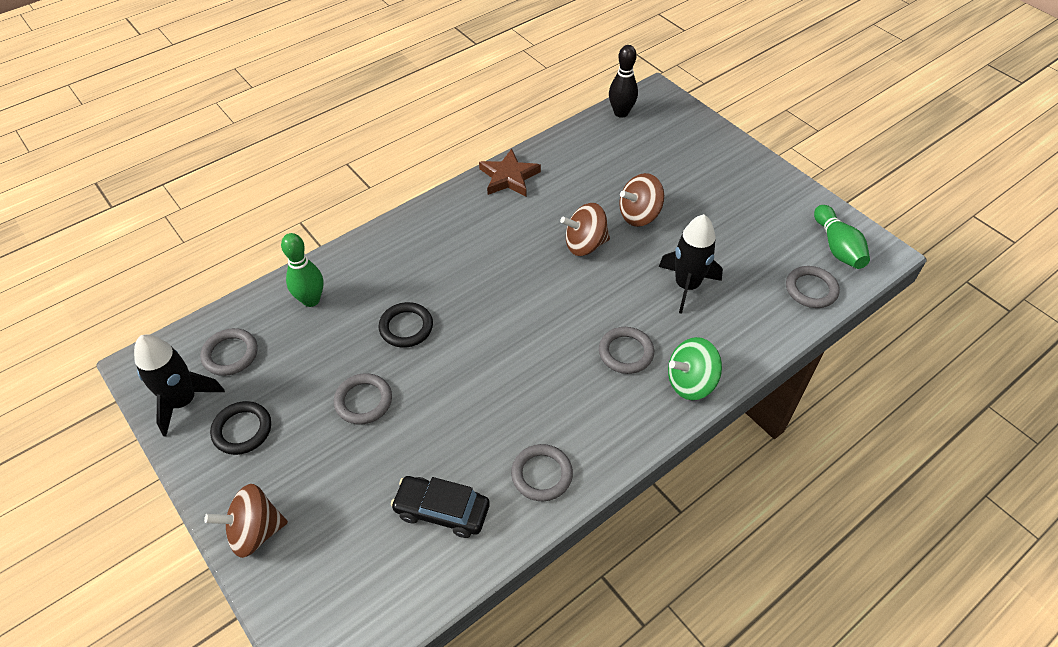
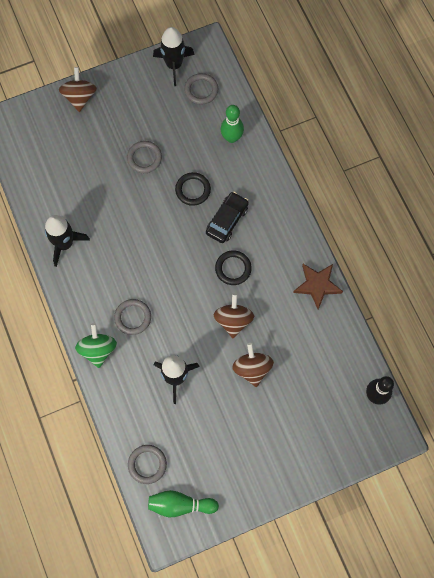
camera: 105 degrees right, 20 degrees up
black ring [210,401,271,455] -> black ring moved to [215,250,252,285]
black car [391,476,490,538] -> black car moved to [206,192,249,243]
grey ring [511,444,573,501] -> black rocket [45,215,90,267]

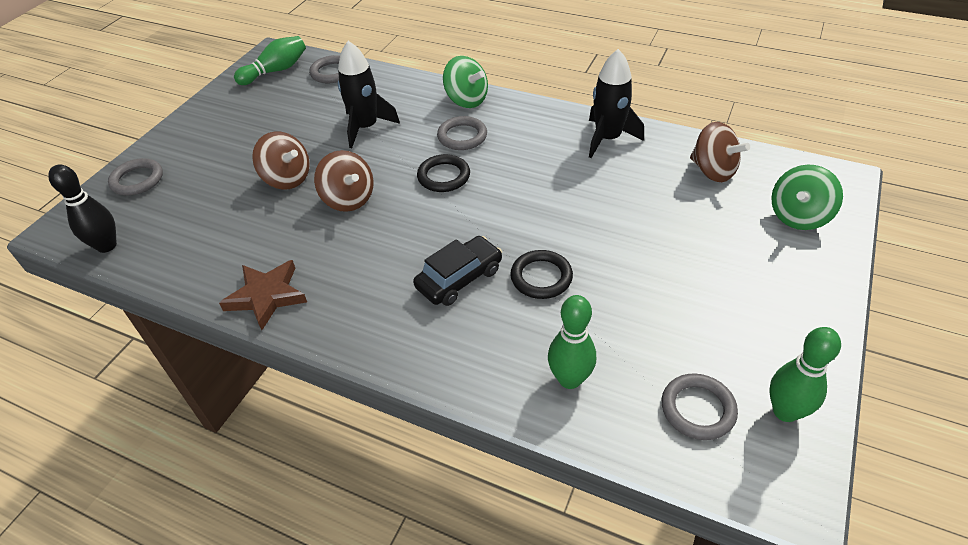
camera: 140 degrees right, 25 degrees down
brown spinning top [59,67,97,112] -> brown spinning top moved to [690,122,750,182]
grey ring [127,141,162,173] -> grey ring moved to [108,158,163,196]
black rocket [153,27,195,86] -> green bowling pin [770,327,841,422]
black car [206,192,249,243] -> black car turned 120 degrees counterclockwise [413,236,502,306]
black ring [215,250,252,285] -> black ring moved to [417,154,470,192]
none -> green spinning top [771,165,843,230]

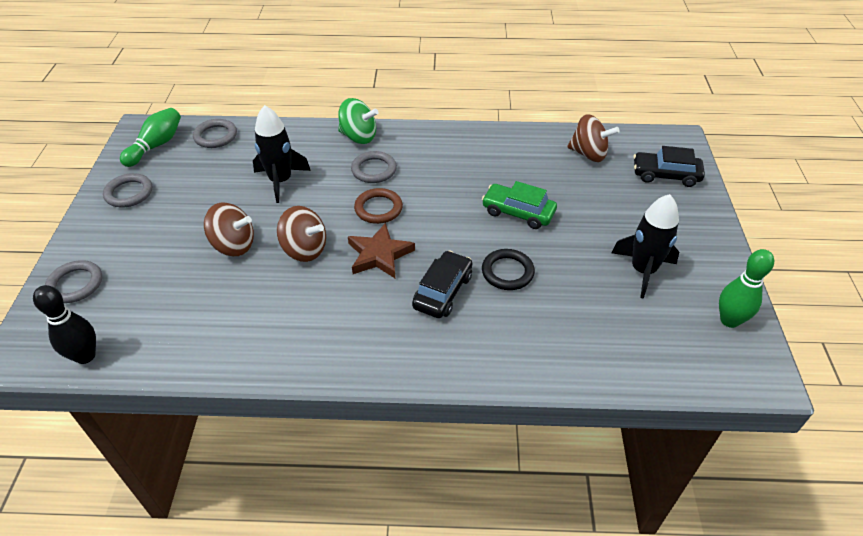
camera: 25 degrees left, 0 degrees up
brown star [219,260,307,330] -> brown star moved to [348,223,415,278]
black ring [417,154,470,192] -> brown ring [354,188,403,224]
green bowling pin [548,295,596,389] -> none
black rocket [589,49,644,158] -> black rocket moved to [612,194,679,299]
grey ring [662,373,738,440] -> grey ring moved to [103,173,152,207]
green spinning top [771,165,843,230] -> black car [633,146,705,187]
none -> green car [482,181,557,229]

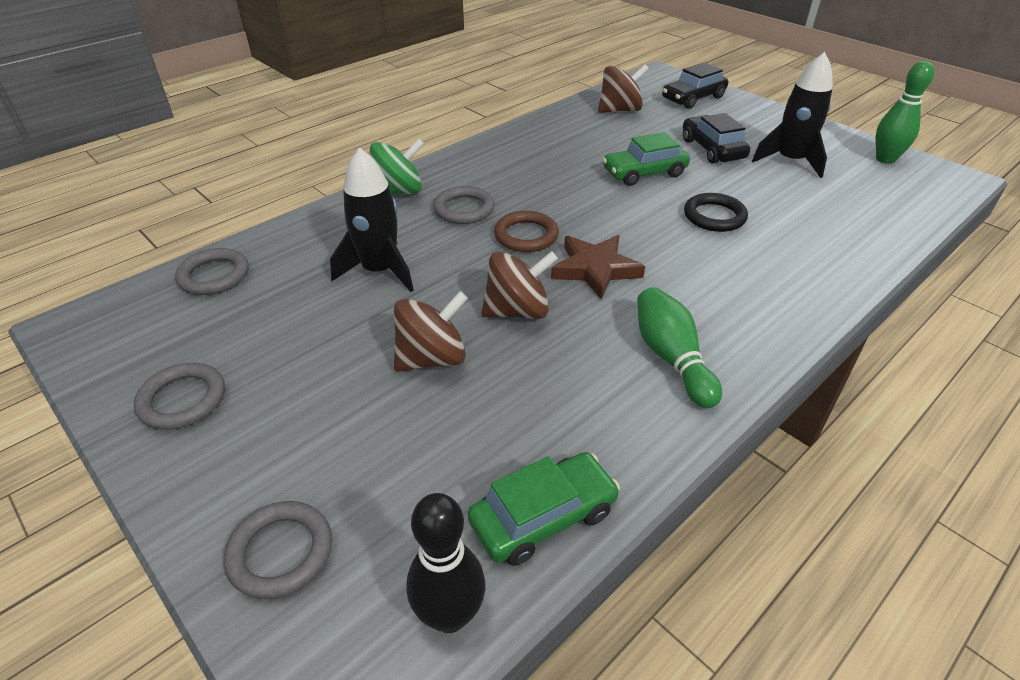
camera: 45 degrees left, 5 degrees down
green bowling pin [120,108,181,167] -> green bowling pin moved to [637,287,722,408]
black car [412,250,472,318] -> black car moved to [683,113,750,164]
none -> green car [468,452,620,566]

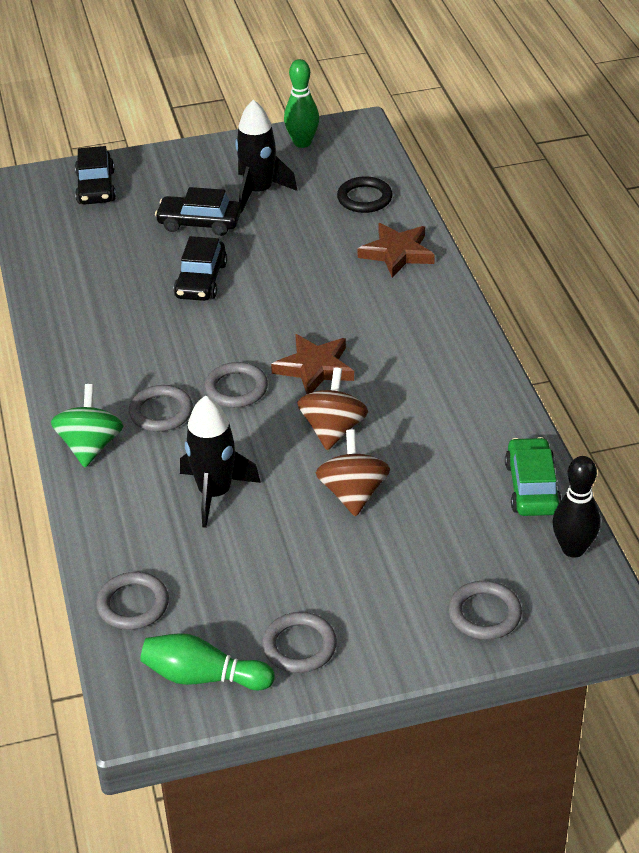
camera: 60 degrees left, 0 degrees up
brown ring [494,211,559,252] -> grey ring [205,362,268,408]
brown spinning top [598,64,649,113] -> none
green car [602,132,690,186] -> black car [173,236,227,301]
green bowling pin [637,287,722,408] -> green bowling pin moved to [140,633,275,691]
black ring [684,193,748,232] -> black ring moved to [337,176,393,213]
none -> brown star [358,223,435,278]

